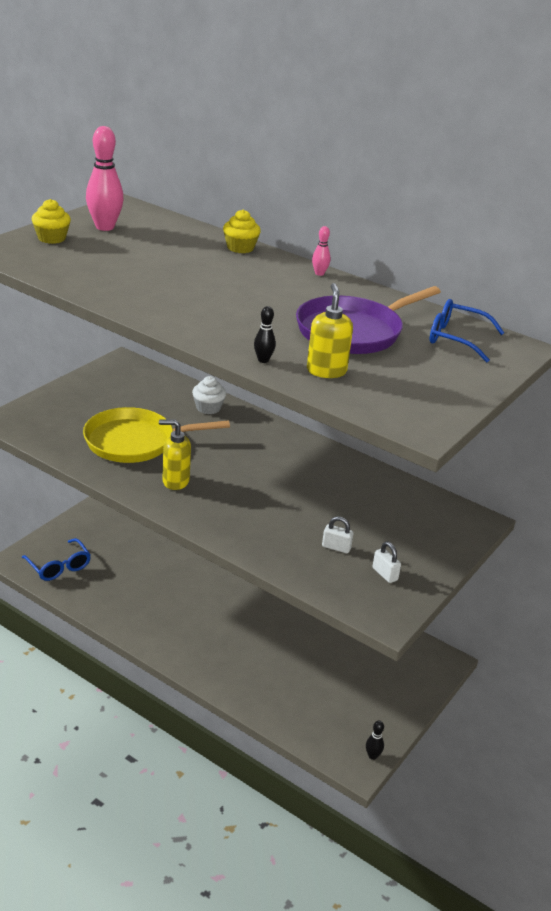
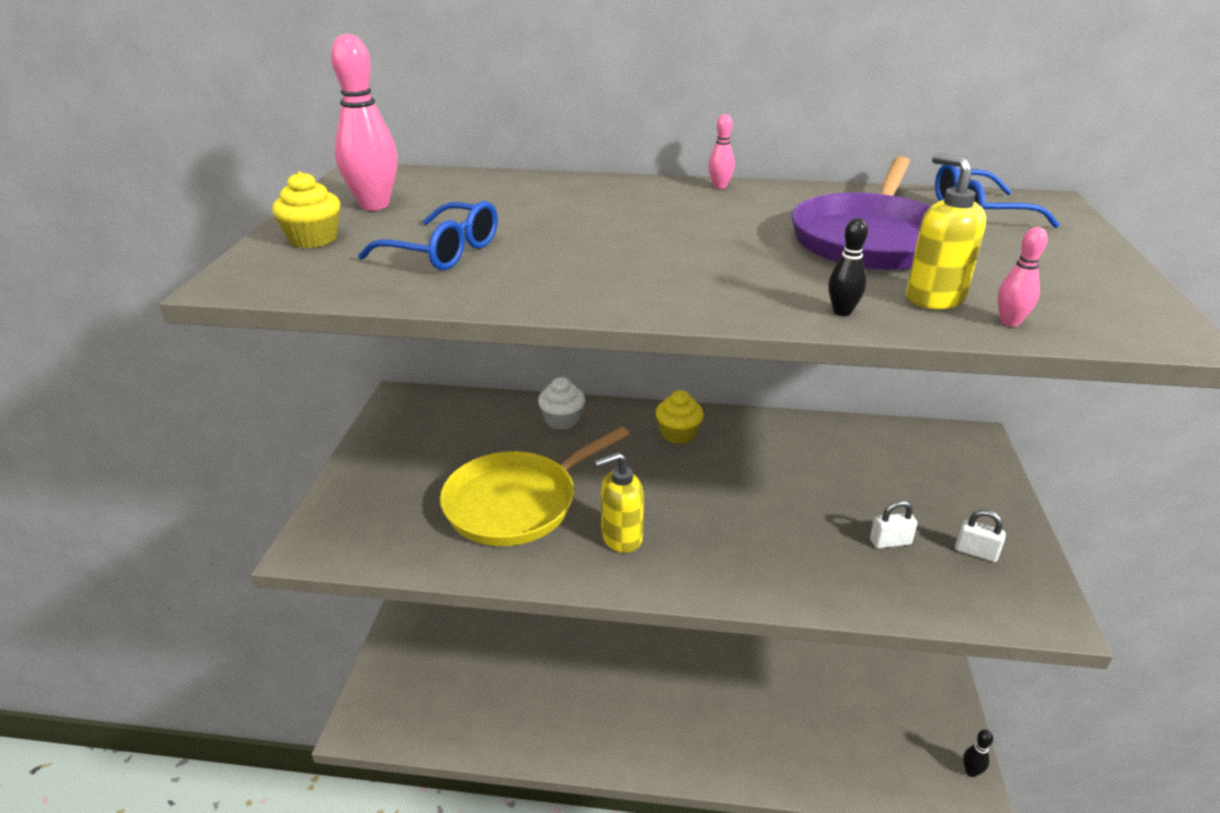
camera: 25 degrees left, 0 degrees up
blue glasses [22,538,91,581] -> blue glasses moved to [358,201,498,270]
yellow cupcake [223,210,261,253] -> yellow cupcake moved to [655,390,704,444]
none -> pink bowling pin [998,227,1048,327]

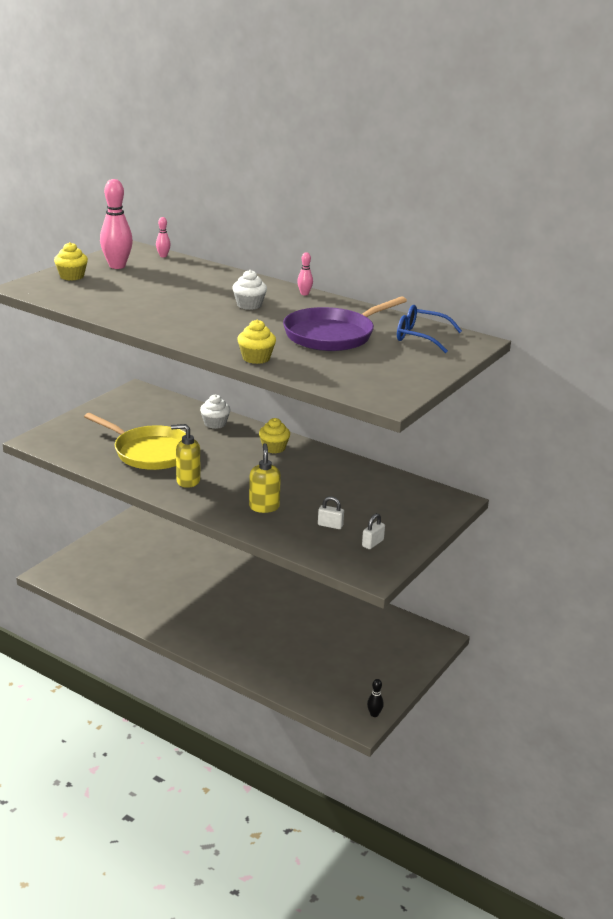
camera: 25 degrees right, 5 degrees down
blue glasses [358,201,498,270] -> none
yellow pan [440,427,629,546] -> yellow pan turned 135 degrees counterclockwise [84,413,186,470]
black bowling pin [828,218,868,316] -> yellow cupcake [237,320,276,364]
yellow soap dispenser [906,153,986,309] -> yellow soap dispenser moved to [249,443,281,513]
white padlock [955,510,1006,562] -> white padlock turned 75 degrees clockwise [362,513,385,549]
pink bowling pin [998,227,1048,327] -> pink bowling pin moved to [156,217,171,257]
none -> white cupcake [232,270,267,310]

